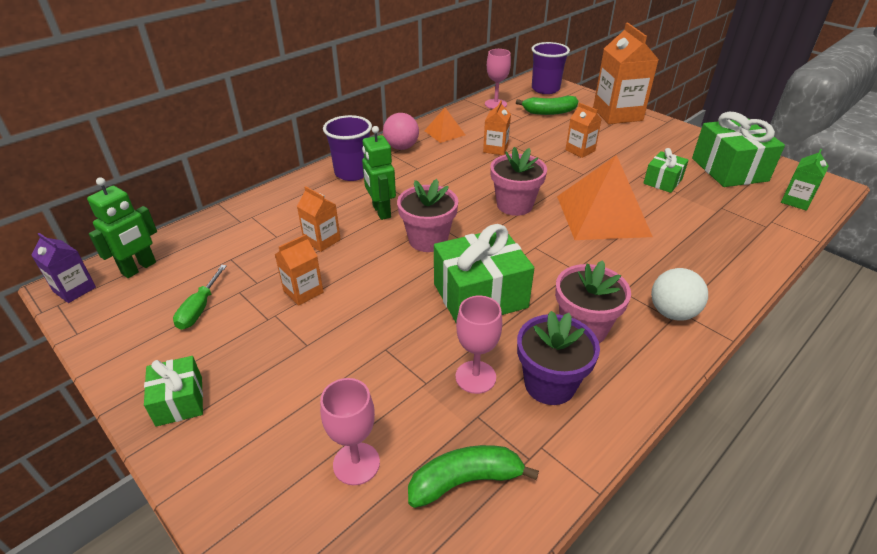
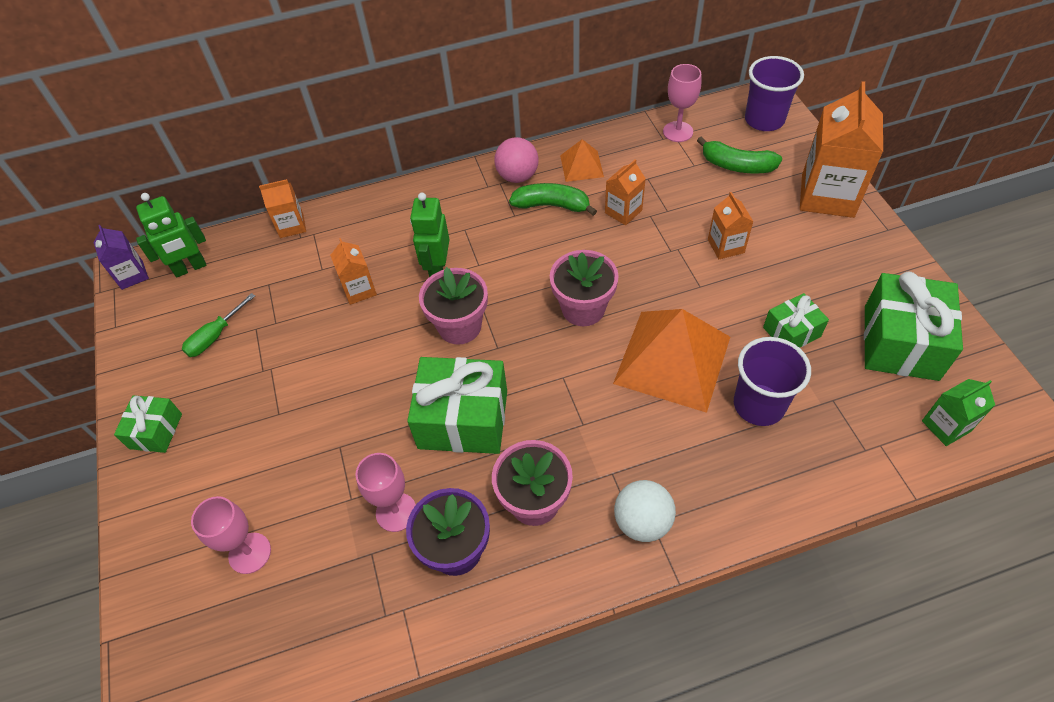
camera: 30 degrees right, 15 degrees up
orange carton [275,234,323,306] -> orange carton moved to [259,179,306,238]
purple cup [323,115,372,181] -> purple cup moved to [734,337,811,426]
green banana [408,445,539,508] -> green banana moved to [509,183,597,216]

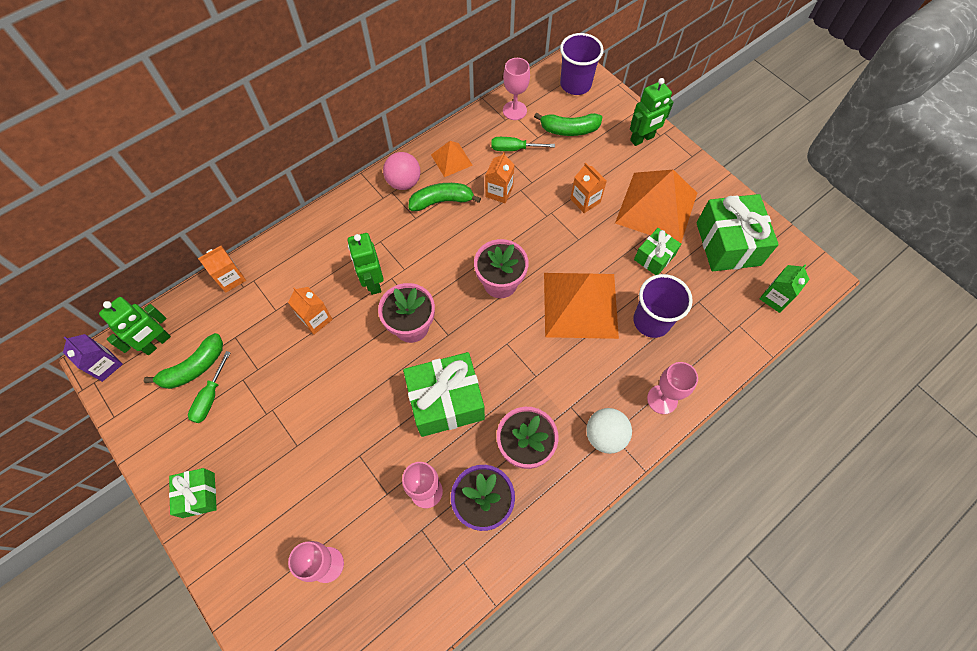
camera: 25 degrees left, 10 degrees up
orange carton [800,81,883,218] -> green robot [630,78,674,146]
none -> green banana [144,333,223,389]
none -> green screwdriver [491,137,555,151]
none -> orange pyramid [615,170,697,243]
none -> pink goblet [647,362,698,414]

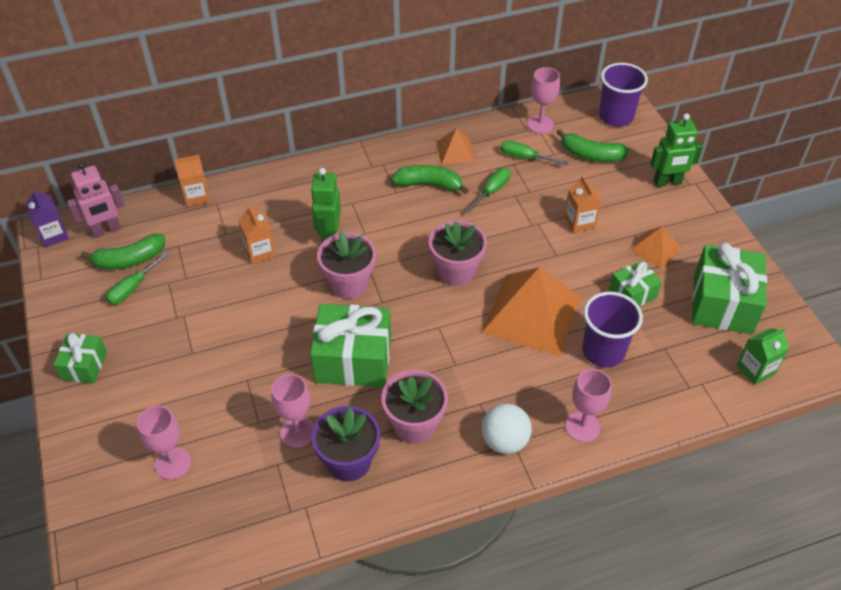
camera: 20 degrees right, 15 degrees down
green robot [99,297,171,355] -> pink robot [67,162,125,238]
pink ball [383,152,421,190] -> none
orange carton [485,152,514,203] -> green screwdriver [465,168,510,213]
orange pyramid [615,170,697,243] -> orange pyramid [630,226,681,269], size x0.49

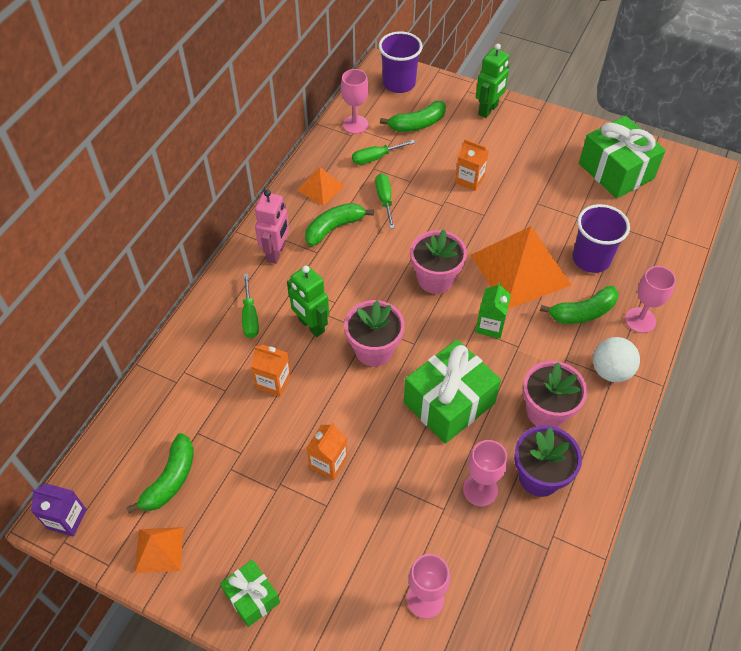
camera: 45 degrees left, 5 degrees up
pink robot [67,162,125,238] -> pink robot moved to [255,190,289,264]
green screwdriver [105,252,168,305] -> green screwdriver moved to [242,274,259,338]
orange carton [174,155,210,206] -> orange carton moved to [307,423,348,480]
green gift [609,261,662,306] -> none
orange pyramid [630,226,681,269] -> orange pyramid moved to [135,527,184,573]
green carton [736,328,789,385] -> green carton moved to [475,282,511,339]
none -> green banana [540,286,619,324]

